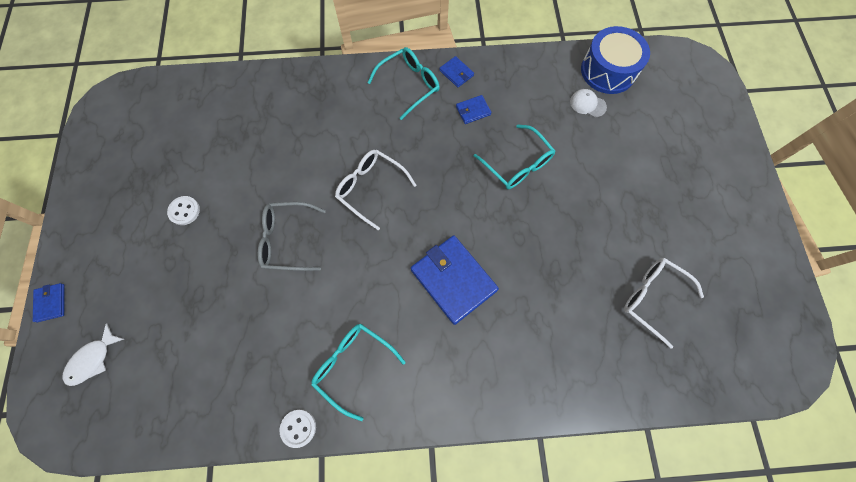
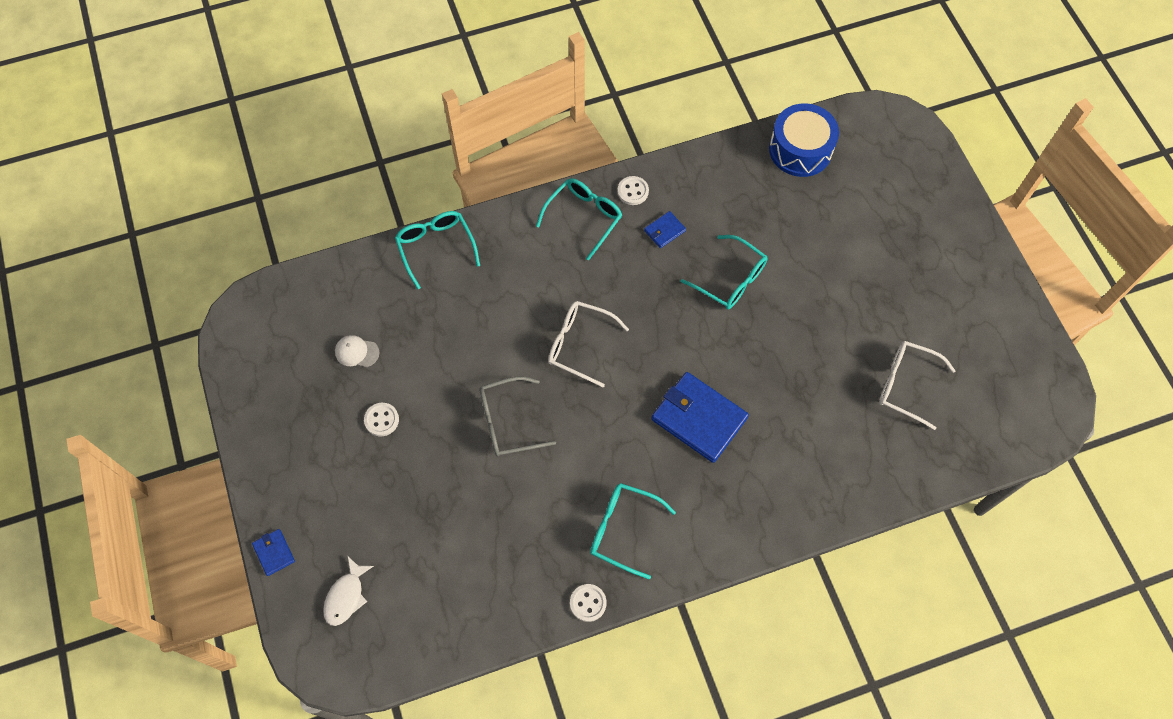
camera: 15 degrees left, 5 degrees down
blue wallet [439,56,474,87] -> white button [617,176,649,205]
white cap [570,89,607,117] -> white cap moved to [335,335,379,367]
none -> turquoise glasses [395,211,480,289]

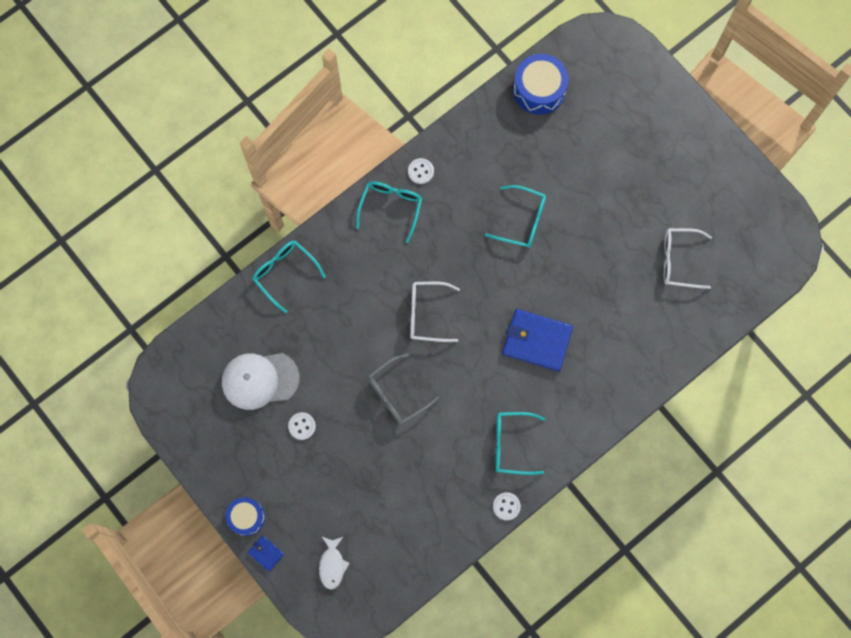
camera: 20 degrees left, 10 degrees up
white cap [335,335,379,367] -> white cap [222,353,300,410], size x2.15
blue wallet [644,211,686,248] -> none
none -> blue drum [225,497,265,536]

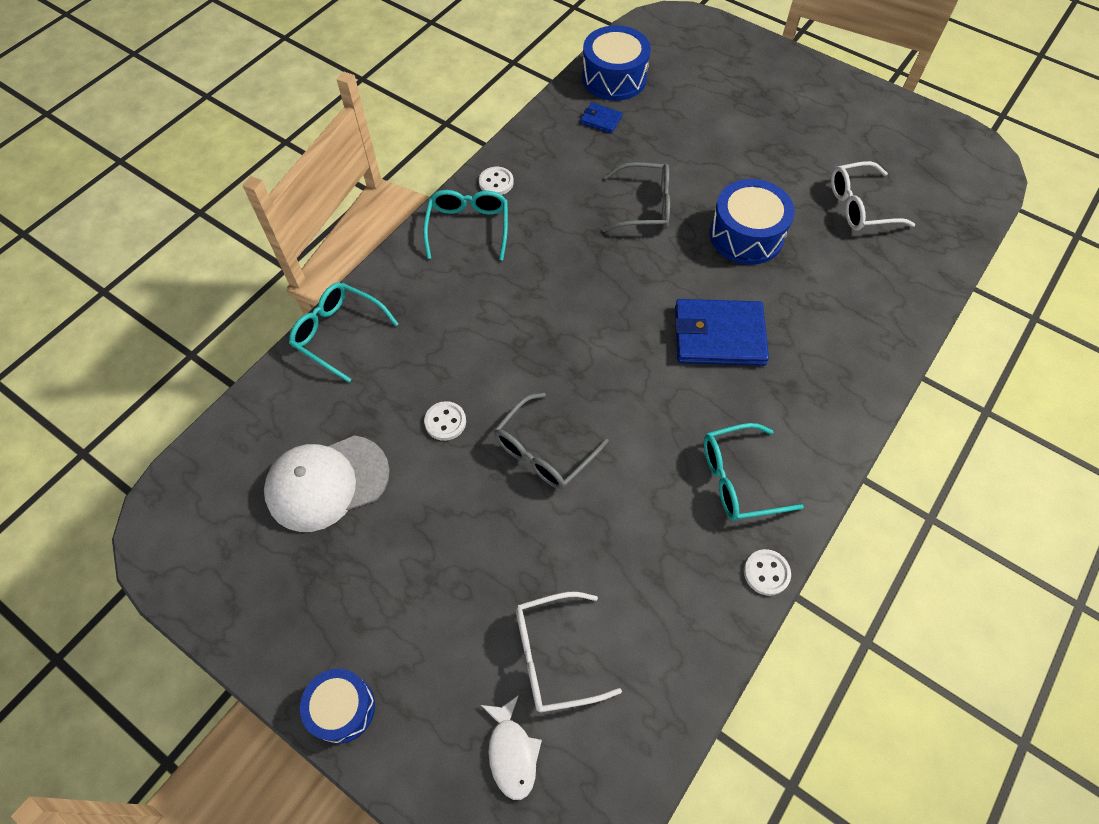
camera: 15 degrees left, 15 degrees down
blue wallet [247,535,284,572] -> blue wallet moved to [580,103,623,134]
white button [288,412,316,440] -> white button moved to [424,401,466,441]
white glasses [410,282,460,342] -> white glasses moved to [516,592,622,713]
turquoise glasses [485,185,546,248] -> grey glasses [602,162,670,232]
none -> blue drum [710,179,795,265]

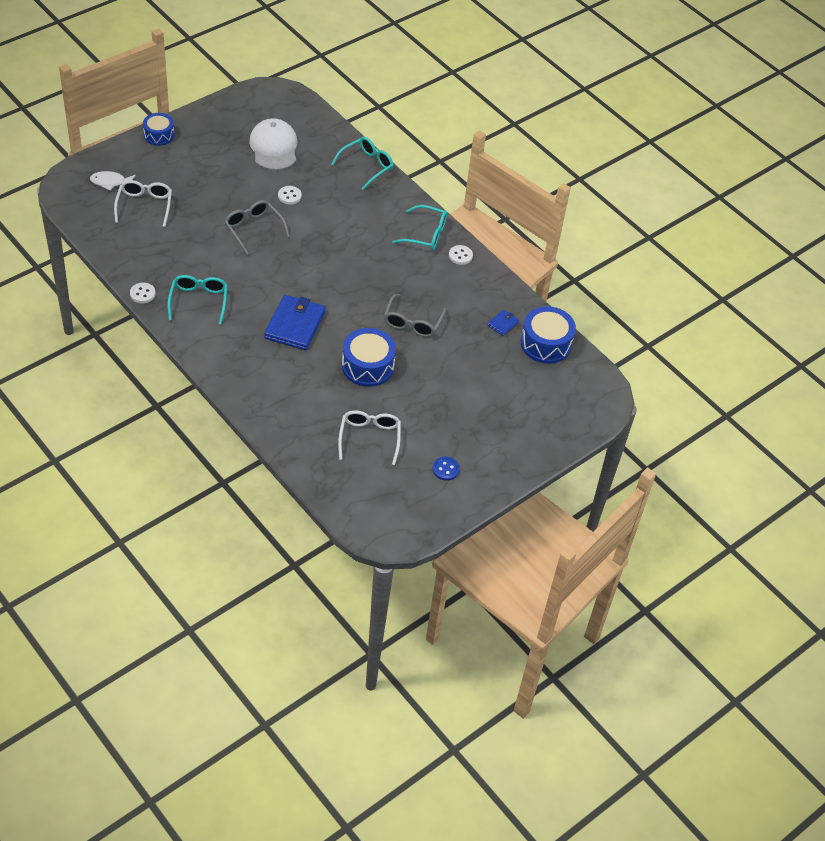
camera: 100 degrees right, 10 degrees down
none -> blue button [433,457,460,481]

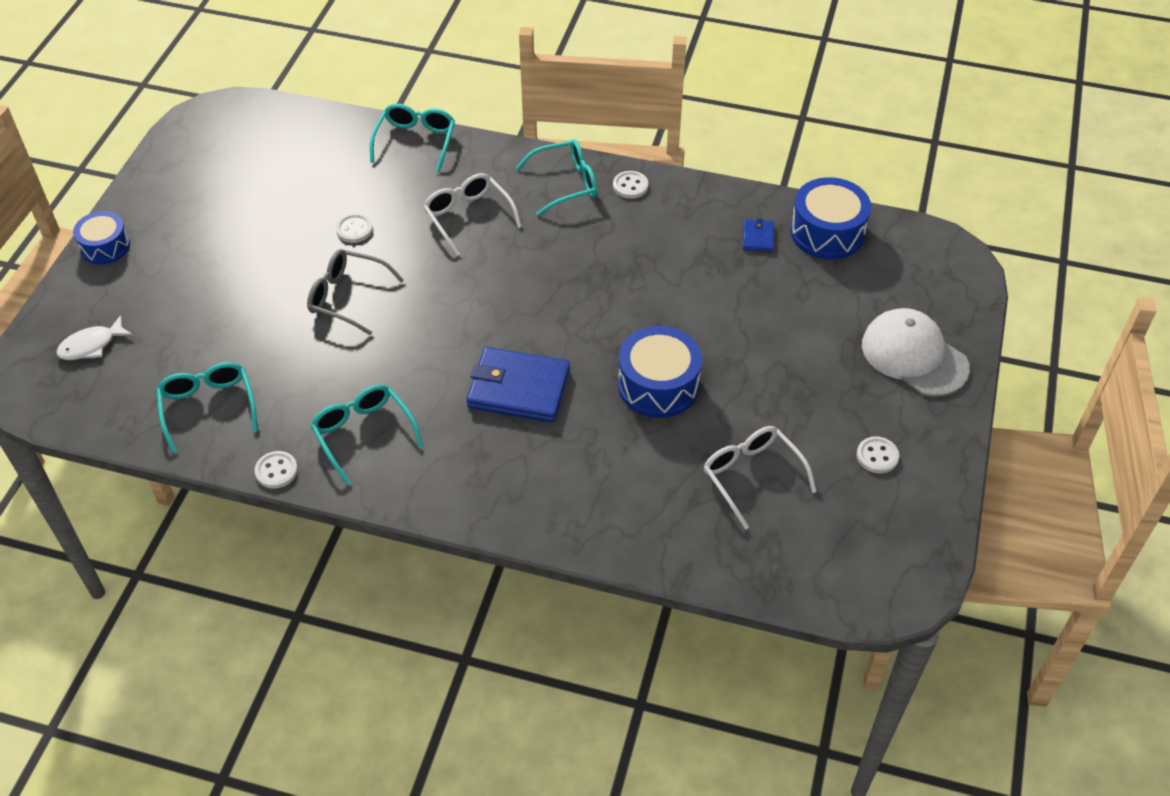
camera: 30 degrees left, 0 degrees up
white glasses [114,180,172,227] -> white glasses moved to [423,173,522,256]
white cap [249,118,297,170] -> white cap moved to [862,308,970,397]
blue wallet [264,295,326,350] -> blue wallet turned 60 degrees counterclockwise [467,347,570,422]
grey glasses [384,294,446,337] -> none
blue button [433,457,460,481] -> white button [857,436,899,473]
none -> turquoise glasses [156,362,258,453]

